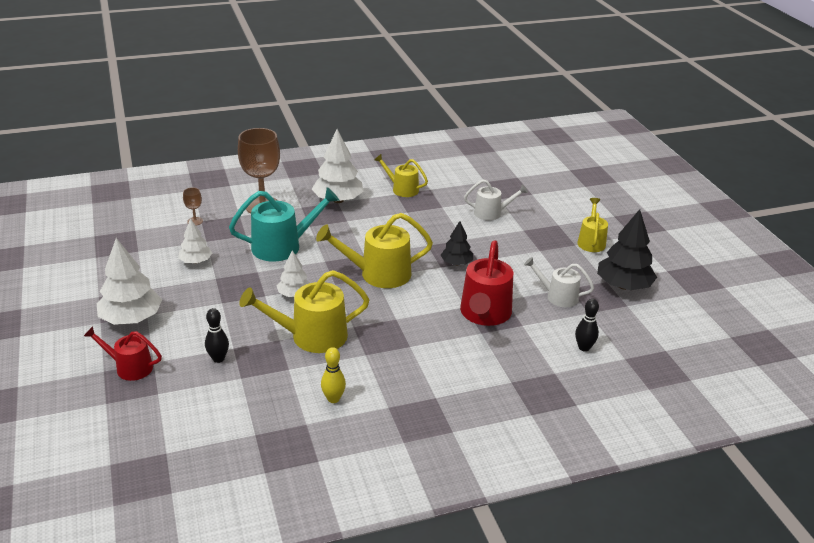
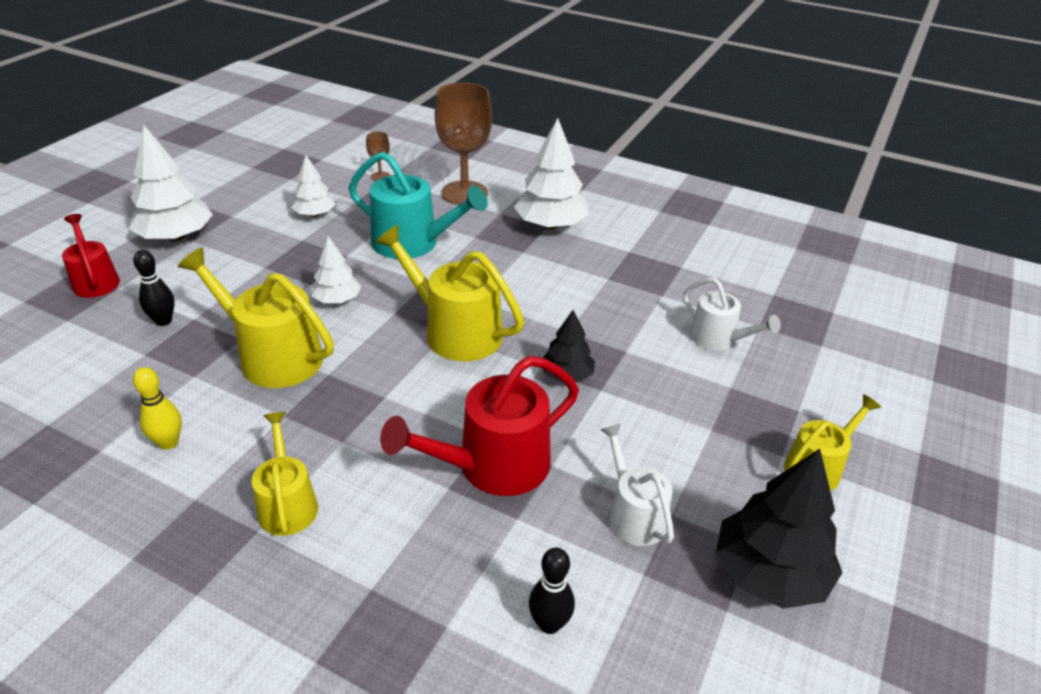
camera: 45 degrees right, 5 degrees up
yellow watering can [374,154,428,197] -> yellow watering can moved to [251,412,318,536]

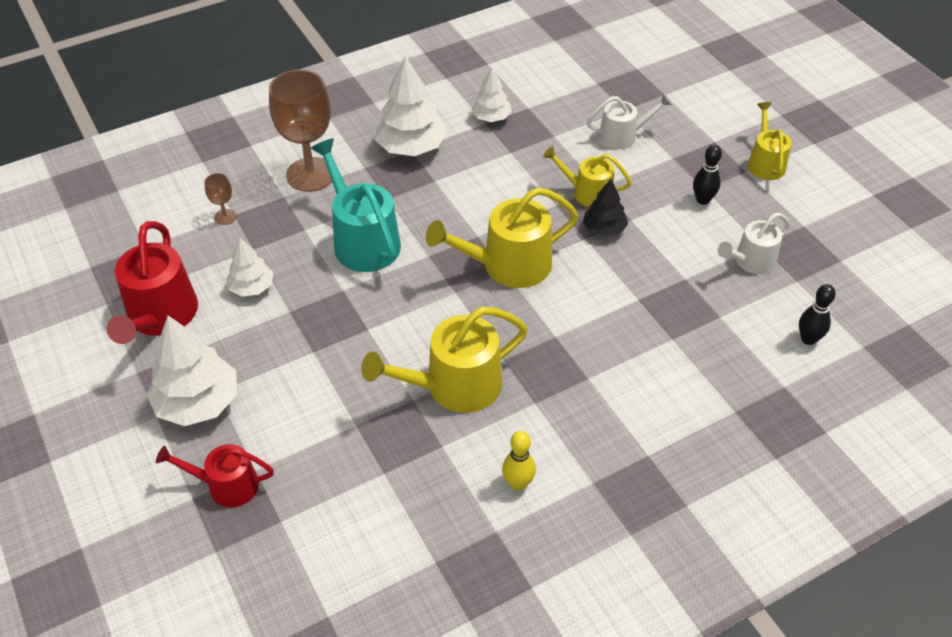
camera: 55 degrees left, 10 degrees up
black bowling pin [133,250,175,326] -> black bowling pin moved to [693,145,722,205]
yellow watering can [251,412,318,536] -> yellow watering can moved to [543,146,632,207]
white tree [311,236,361,303] -> white tree moved to [471,67,512,122]
turquoise watering can [349,152,488,259] -> turquoise watering can turned 90 degrees counterclockwise [310,138,401,272]
red watering can [380,356,579,496] -> red watering can moved to [107,221,198,344]
white watering can [600,424,674,546] -> white watering can turned 45 degrees counterclockwise [717,213,790,274]
black tree [716,449,843,609] -> none

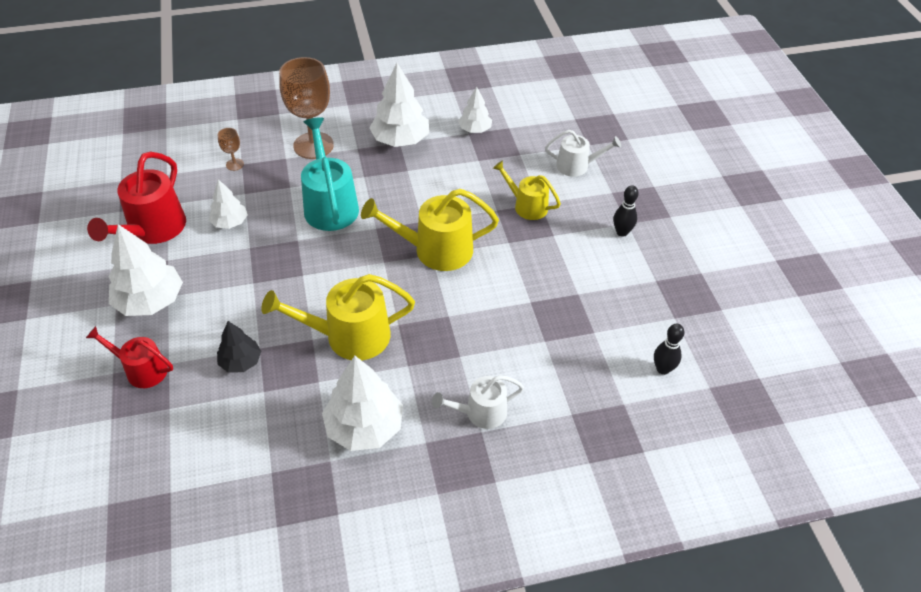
camera: 15 degrees right, 0 degrees up
yellow bowling pin [502,431,536,491] -> white tree [322,356,403,451]
black tree [583,179,628,237] -> black tree moved to [217,321,261,373]
white watering can [717,213,790,274] -> white watering can moved to [432,375,524,429]
yellow watering can [748,102,791,180] -> none

